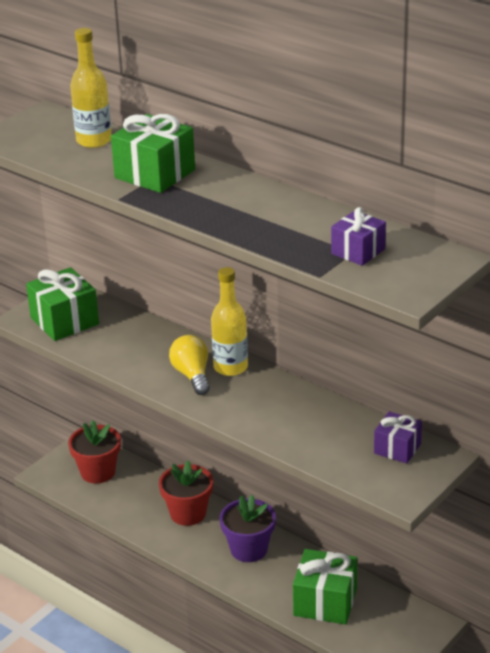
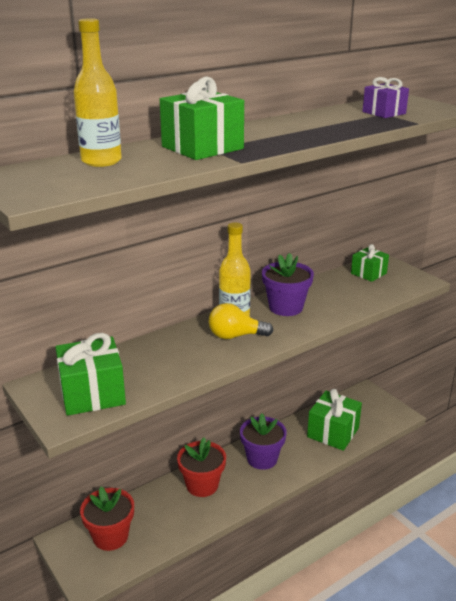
camera: 75 degrees left, 5 degrees down
purple gift [374,411,422,464] -> green gift [351,244,389,282]
none -> purple flower pot [262,253,314,316]

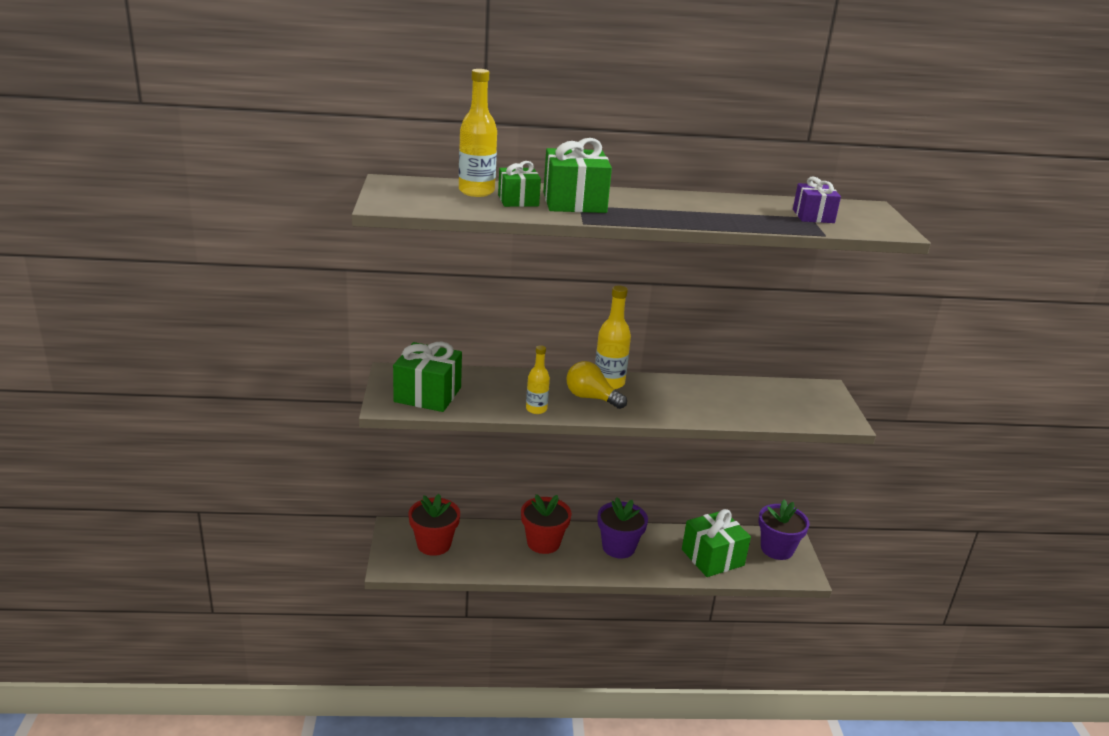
camera: 30 degrees right, 0 degrees up
purple flower pot [262,253,314,316] -> purple flower pot moved to [759,499,810,560]
green gift [351,244,389,282] -> green gift moved to [498,161,541,207]
none -> yellow bottle [526,345,550,414]

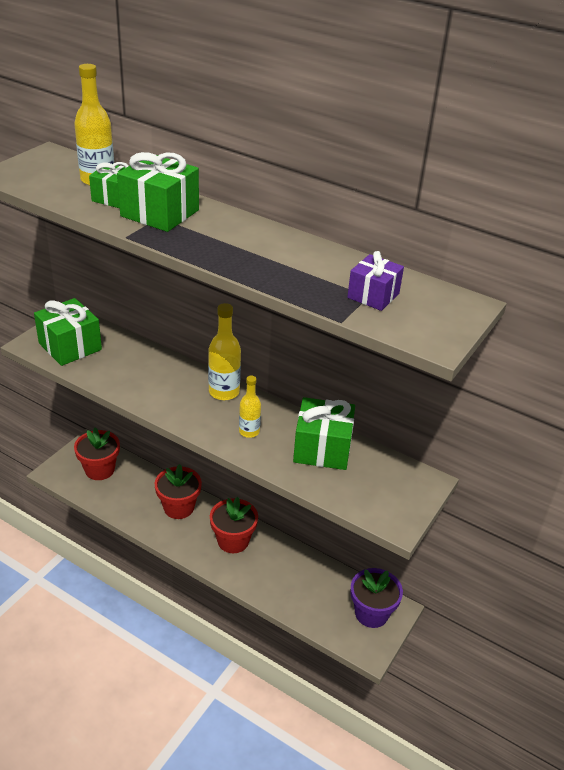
camera: 35 degrees right, 10 degrees up
yellow bottle [526,345,550,414] -> yellow bottle moved to [239,376,261,438]
yellow light bulb [566,361,627,409] -> none
purple flower pot [598,497,648,558] -> red flower pot [210,497,258,553]
green gift [682,509,751,577] -> green gift moved to [293,397,355,470]

